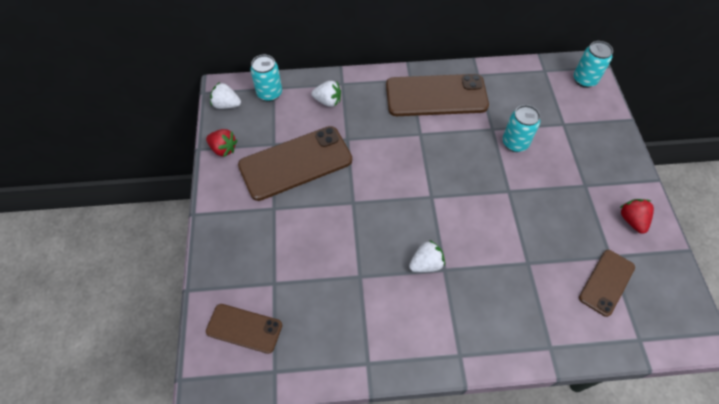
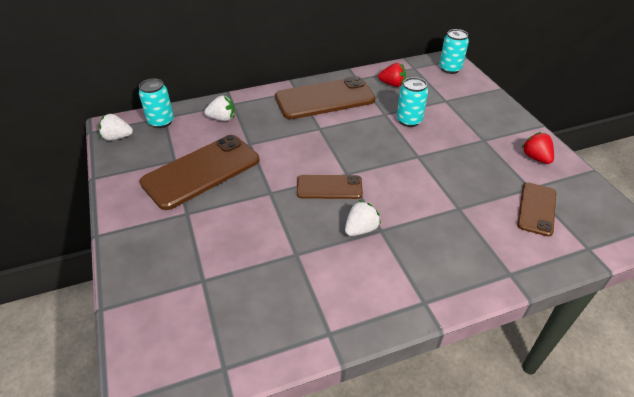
camera: 15 degrees left, 15 degrees down
red strawberry [206,129,238,157] -> red strawberry moved to [378,63,406,87]
brown phone [206,304,282,354] -> brown phone moved to [297,175,363,199]

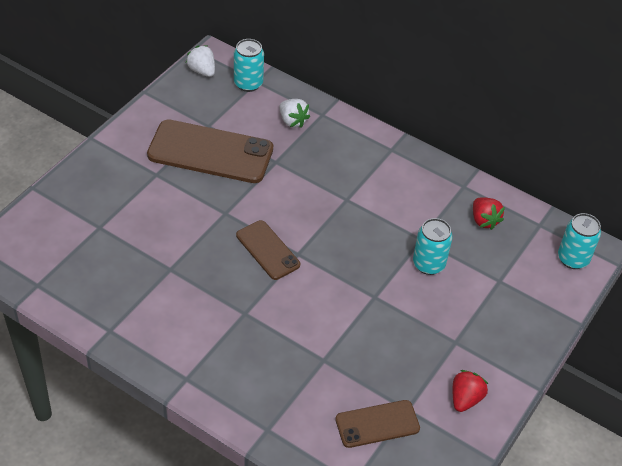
camera: 50 degrees right, 5 degrees up
brown phone [275,76,376,119] -> none
white strawberry [345,200,381,236] -> none

